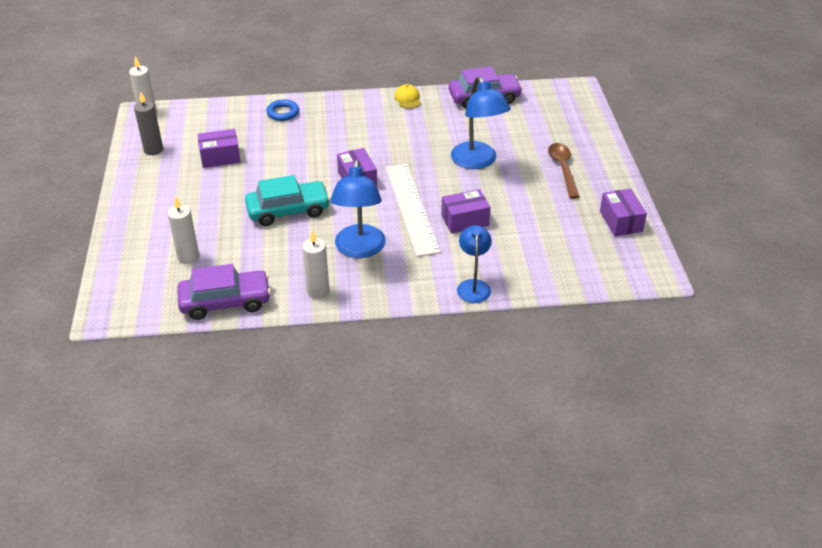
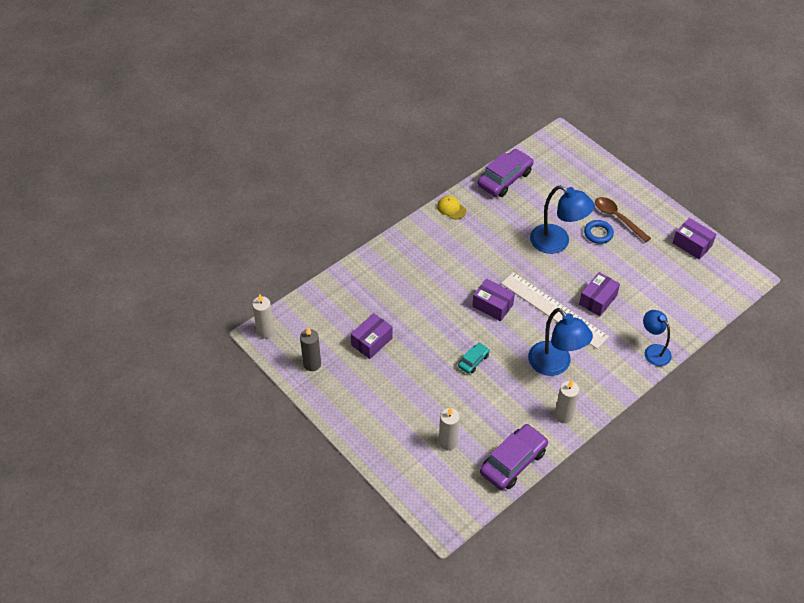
camera: 35 degrees left, 10 degrees up
turquoise car [245,175,330,226] -> turquoise car [458,343,490,374], size x0.52
blue ring [266,99,299,121] -> blue ring moved to [584,220,614,244]

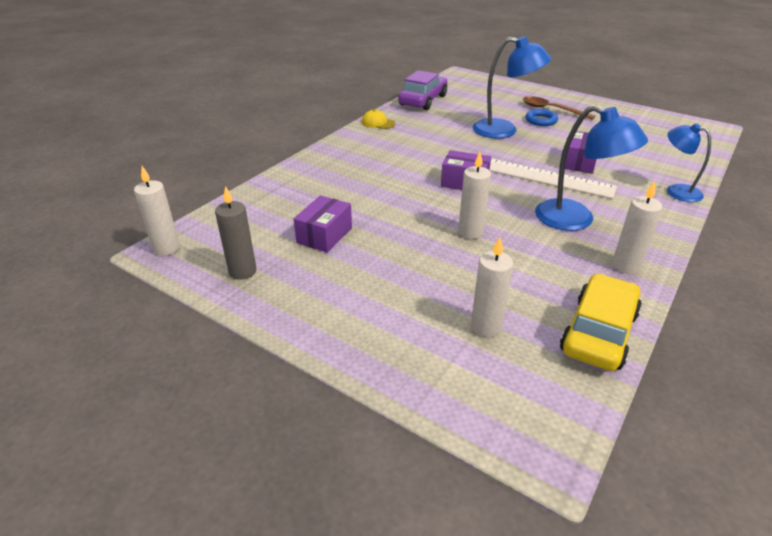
camera: 15 degrees left, 15 degrees down
turquoise car [458,343,490,374] -> white candle [458,152,491,239]
purple car [480,424,548,490] -> yellow car [560,273,642,371]
purple box [673,218,716,259] -> none

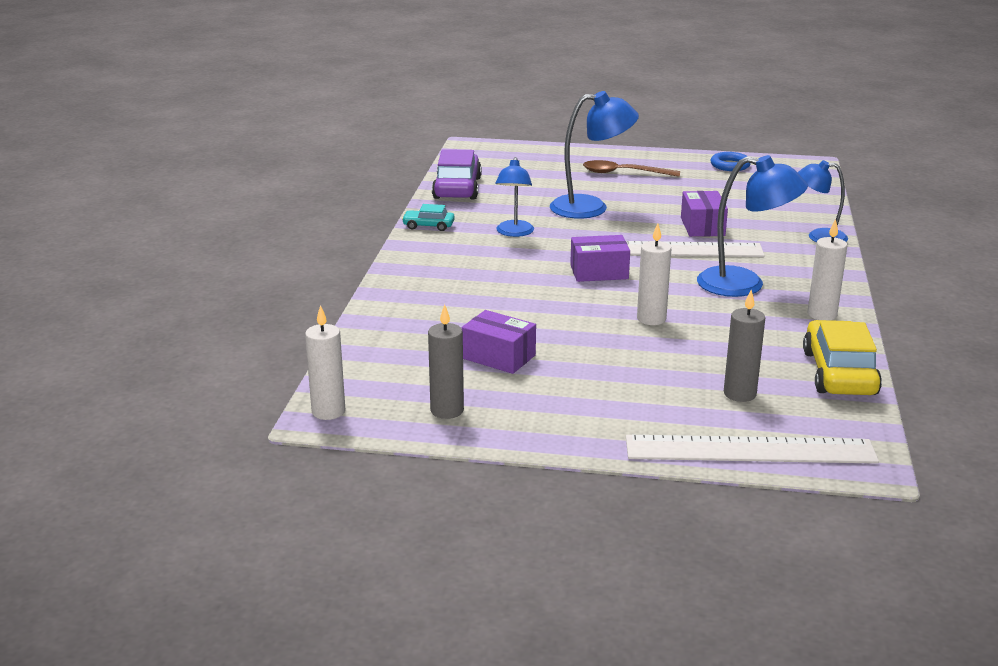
camera: 25 degrees left, 10 degrees down
purple box [294,195,352,253] -> purple box turned 60 degrees counterclockwise [462,310,536,374]
yellow cap [361,110,395,129] -> turquoise car [402,204,455,231]
white candle [471,237,513,337] -> grey candle [724,290,765,402]
blue ring [525,109,558,126] -> blue ring moved to [711,152,751,171]
none -> blue lamp [495,157,534,237]
none -> white ruler [626,435,879,464]

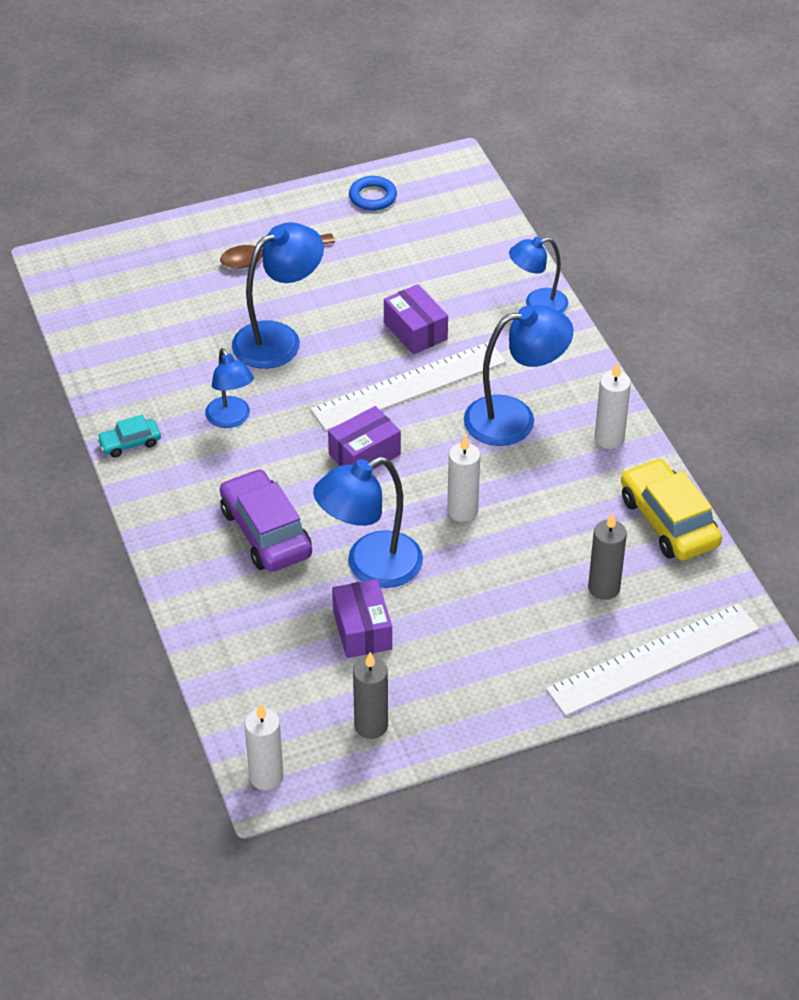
camera: 30 degrees left, 20 degrees up
purple car [432,149,482,199] -> purple car moved to [220,469,312,572]
purple box [462,310,536,374] -> purple box turned 75 degrees clockwise [332,579,392,658]
none -> blue lamp [313,457,423,588]

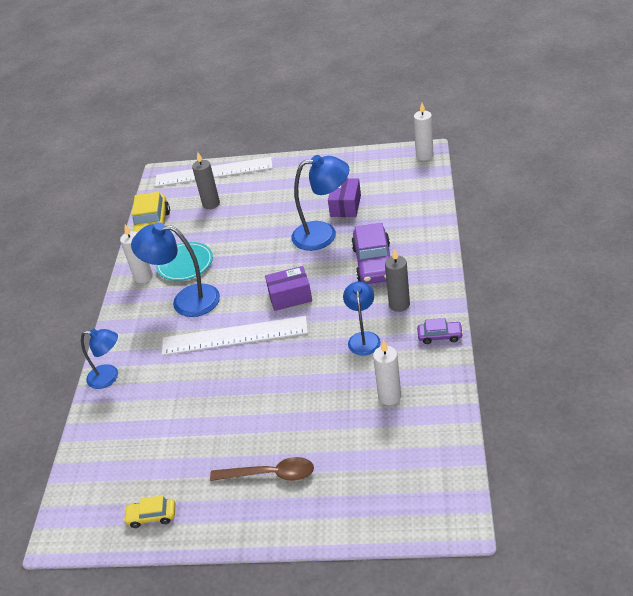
camera: 150 degrees left, 5 degrees down
turquoise car [97,415,161,458] -> purple car [417,318,463,344]
blue lamp [232,222,324,369] -> none
blue ring [349,176,397,211] -> yellow car [123,495,175,528]
grey candle [353,652,388,739] -> grey candle moved to [385,248,410,312]
purple box [384,284,448,355] -> none
white candle [447,435,480,522] -> white candle moved to [373,340,401,405]
none -> turquoise plate [156,242,213,281]

